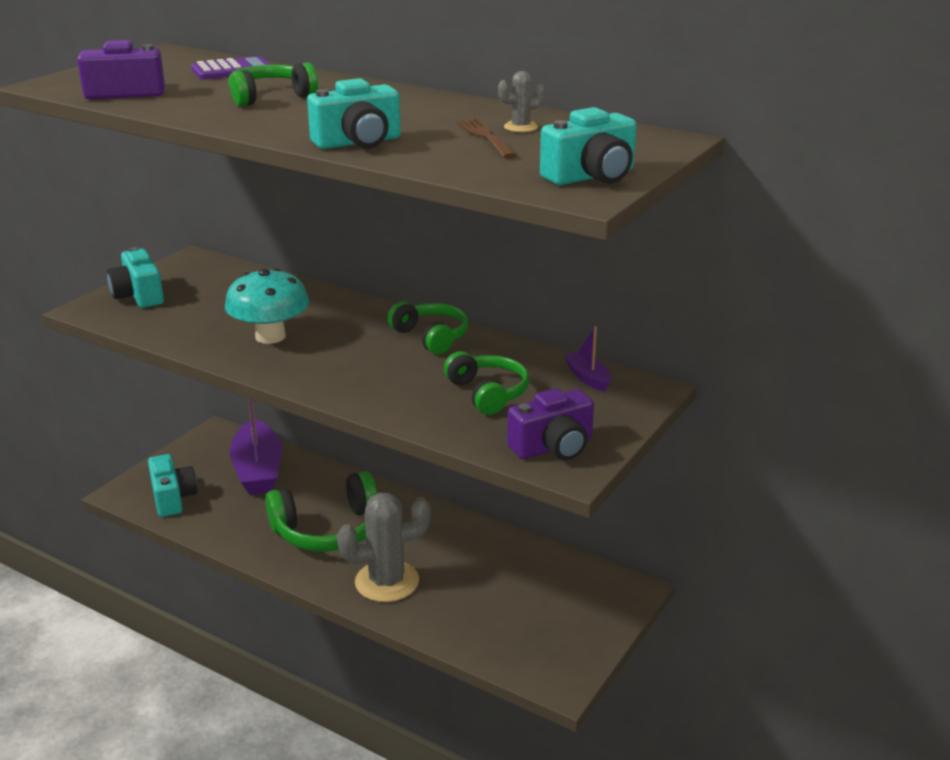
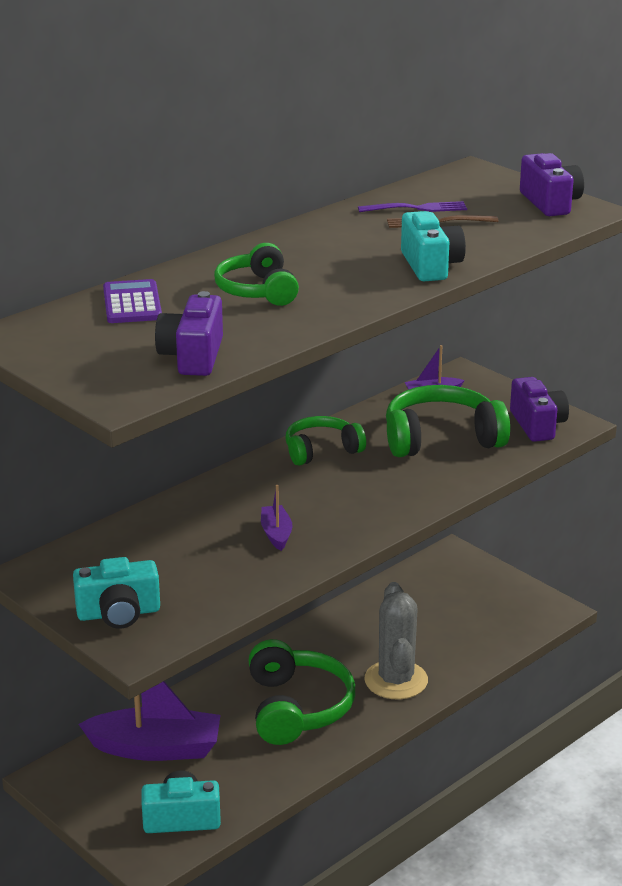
camera: 75 degrees left, 0 degrees up
turquoise mushroom [225,268,309,344] -> purple boat [261,485,293,551]
green headphones [444,351,529,415] -> green headphones [386,385,510,457], size x1.58
grey cactus [498,71,545,132] -> purple fork [358,201,467,212]
turquoise camera [540,107,637,185] -> purple camera [520,153,584,216]

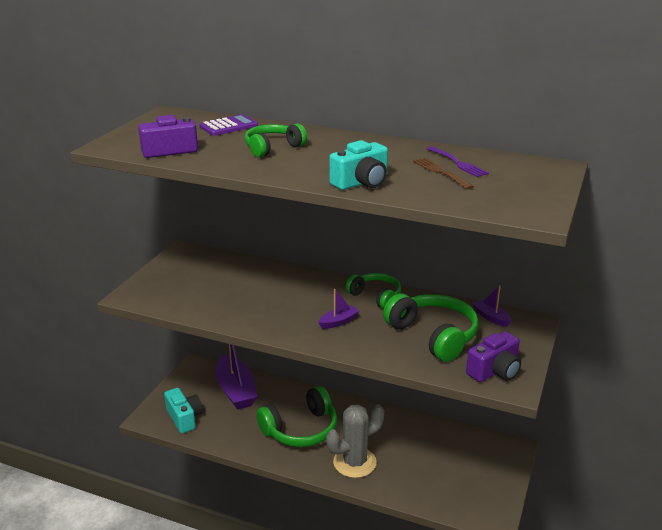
camera: 65 degrees right, 0 degrees up
turquoise camera [73,557,160,629] -> none
purple boat [261,485,293,551] -> purple boat moved to [318,289,359,329]
purple camera [520,153,584,216] -> none

